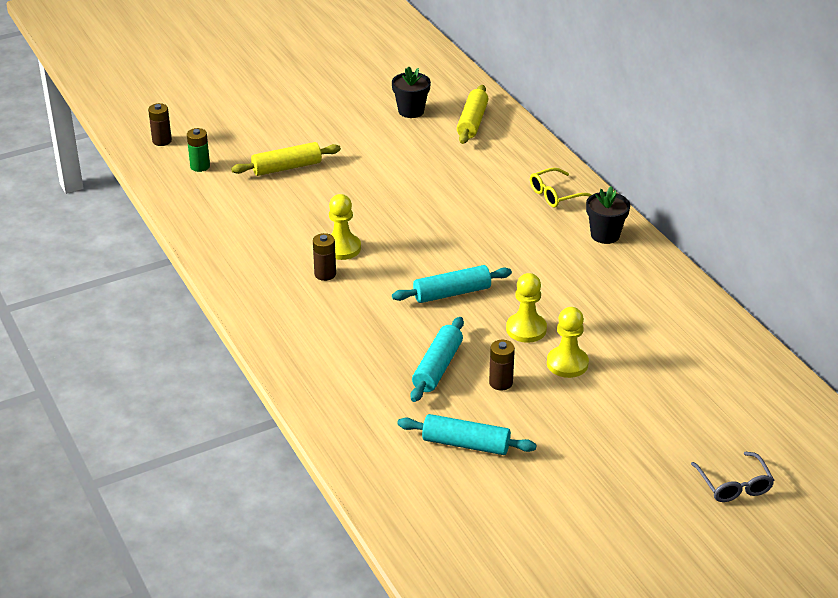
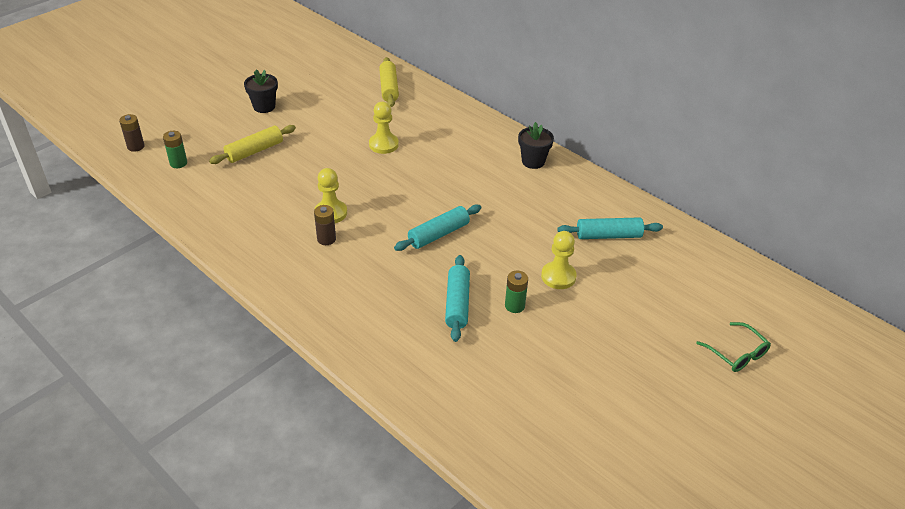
camera: 20 degrees left, 5 degrees up
black flower pot [392,66,431,118] -> black flower pot moved to [244,70,278,113]
turquoise rolling pin [397,414,537,455] -> turquoise rolling pin moved to [557,217,663,239]
brown battery [489,340,515,391] -> green battery [505,271,528,313]
yellow pawn [506,273,547,343] -> yellow pawn moved to [369,102,399,154]
yellow glasses [530,168,592,207] -> none
grey glasses [691,452,775,502] -> green glasses [696,322,771,372]

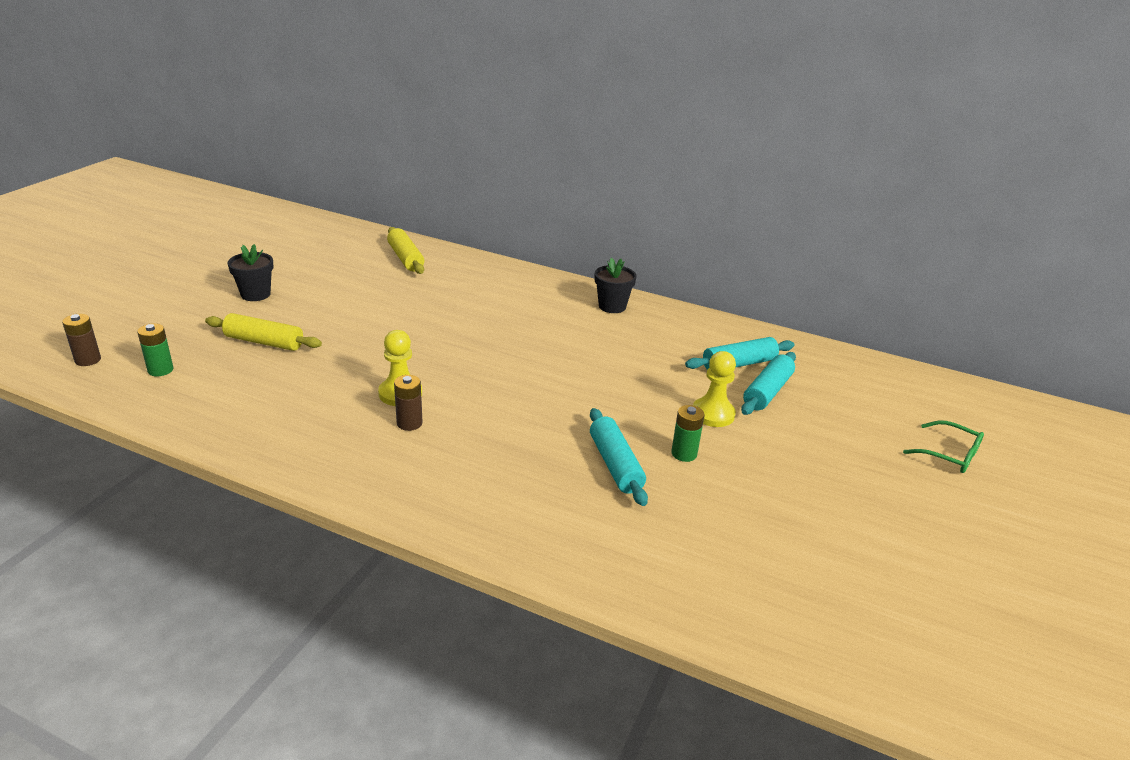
camera: 20 degrees left, 10 degrees down
yellow rolling pin [209,125,296,164] -> yellow rolling pin turned 75 degrees clockwise [205,313,322,351]
yellow pawn [369,102,399,154] -> none
turquoise rolling pin [394,205,481,251] -> turquoise rolling pin moved to [741,352,796,415]

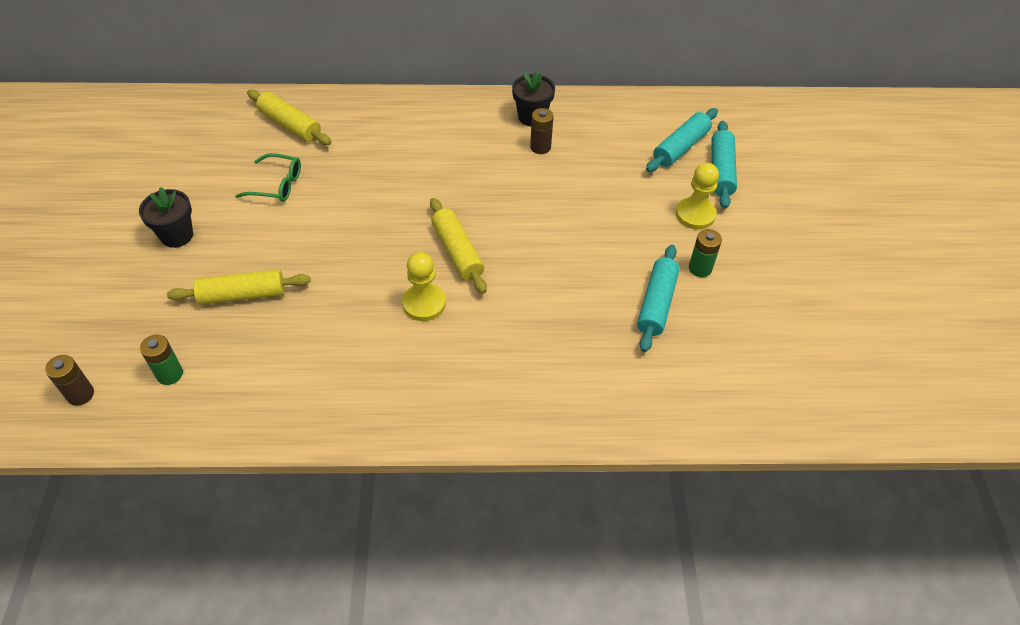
camera: 25 degrees left, 20 degrees up
brown battery [394,375,423,431] -> brown battery moved to [530,108,554,154]
turquoise rolling pin [590,408,648,506] -> turquoise rolling pin turned 60 degrees clockwise [637,245,680,352]
green glasses [903,420,984,473] -> green glasses moved to [235,153,301,202]
none -> yellow rolling pin [430,198,487,294]

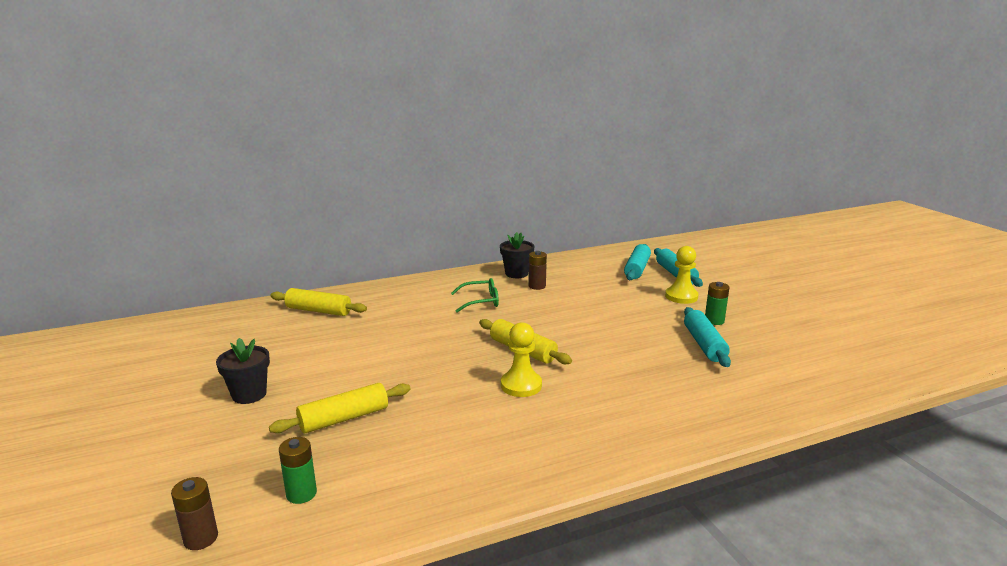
camera: 20 degrees left, 30 degrees down
green glasses [235,153,301,202] -> green glasses moved to [451,278,499,312]

